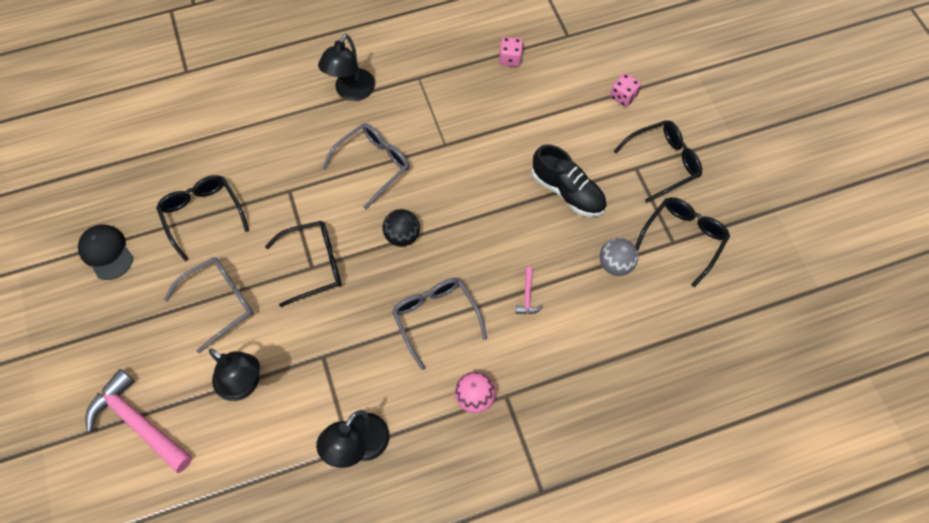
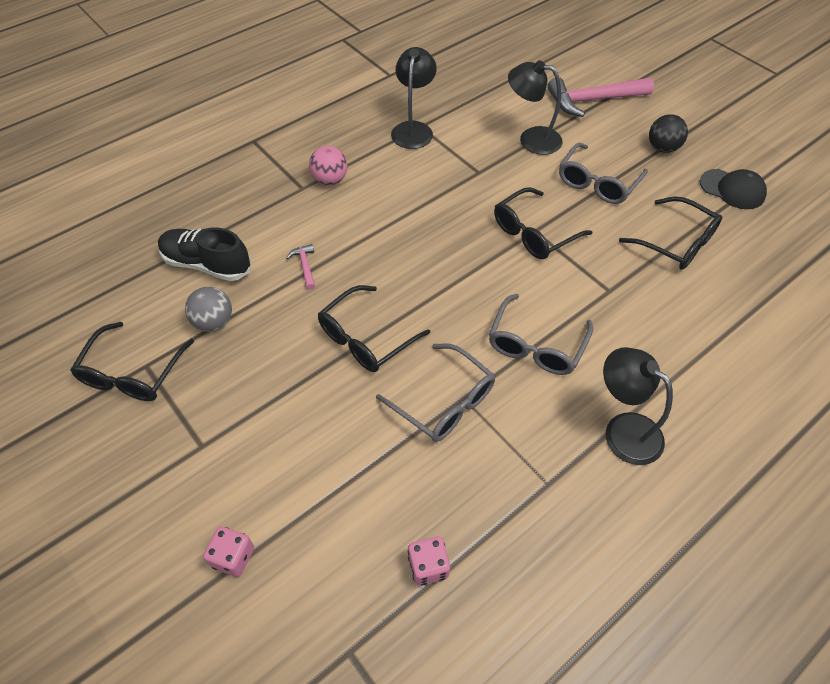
camera: 160 degrees right, 10 degrees down
pink hammer [85,369,192,473] -> pink hammer turned 150 degrees clockwise [547,77,654,117]
black lamp [318,34,375,101] -> black lamp turned 45 degrees counterclockwise [603,347,673,465]
black ball [382,209,420,247] -> black ball moved to [649,114,688,153]
grey glasses [392,278,487,370] -> grey glasses moved to [376,343,495,442]
black shoe [532,144,606,217] -> black shoe moved to [158,227,251,281]
black glasses [614,120,702,203] -> black glasses moved to [318,285,430,372]

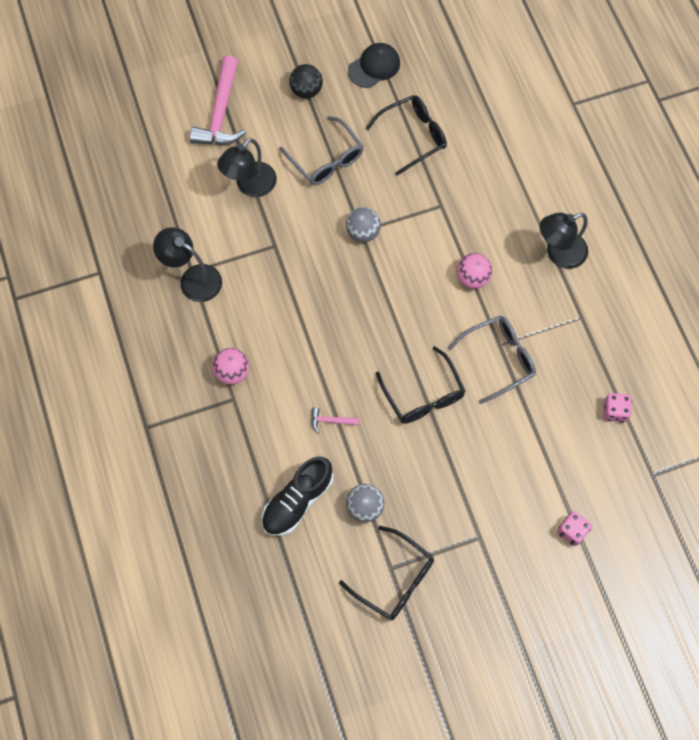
camera: 70 degrees left, 15 degrees up
grey glasses [489,294,593,375] -> pink ball [456,253,492,289]
black glasses [494,187,592,259] -> grey ball [346,207,381,242]

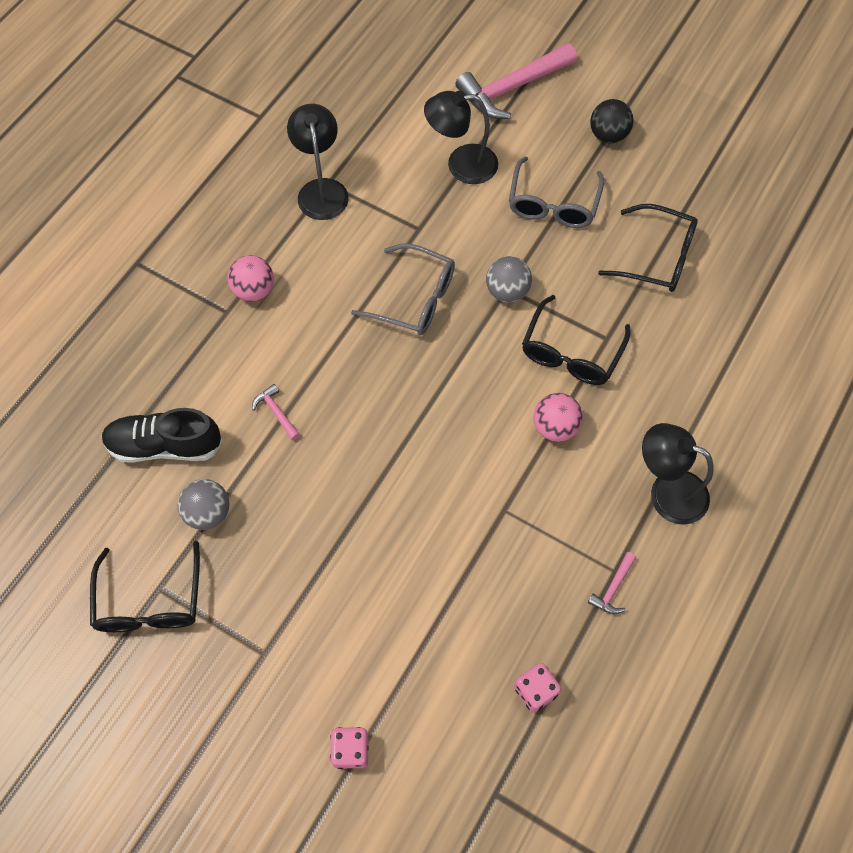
camera: 50 degrees right, 5 degrees down
black cap [348,43,400,88] -> none
black glasses [376,346,466,424] -> black glasses moved to [522,295,630,385]
grey glasses [448,316,536,404] -> grey glasses moved to [351,243,455,335]
none -> pink hammer [588,552,636,614]

